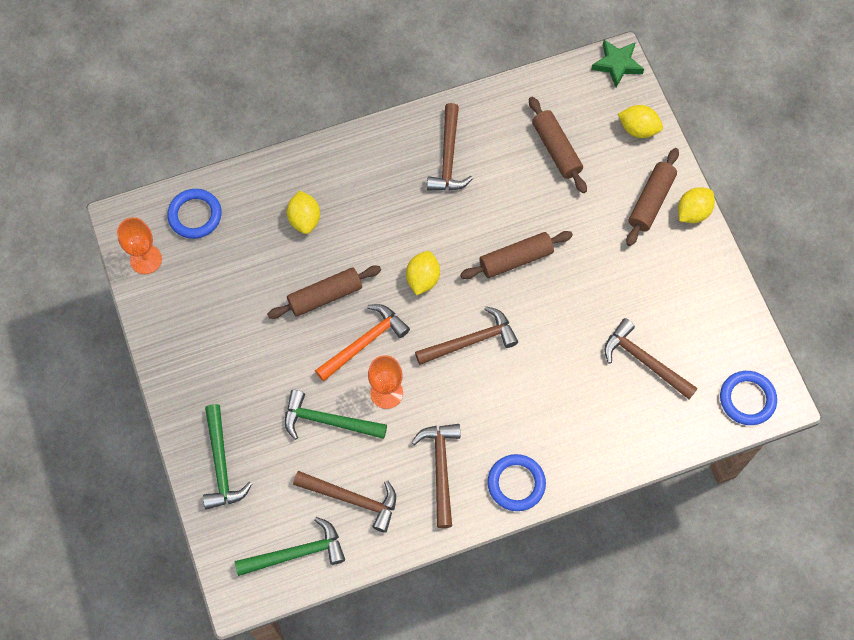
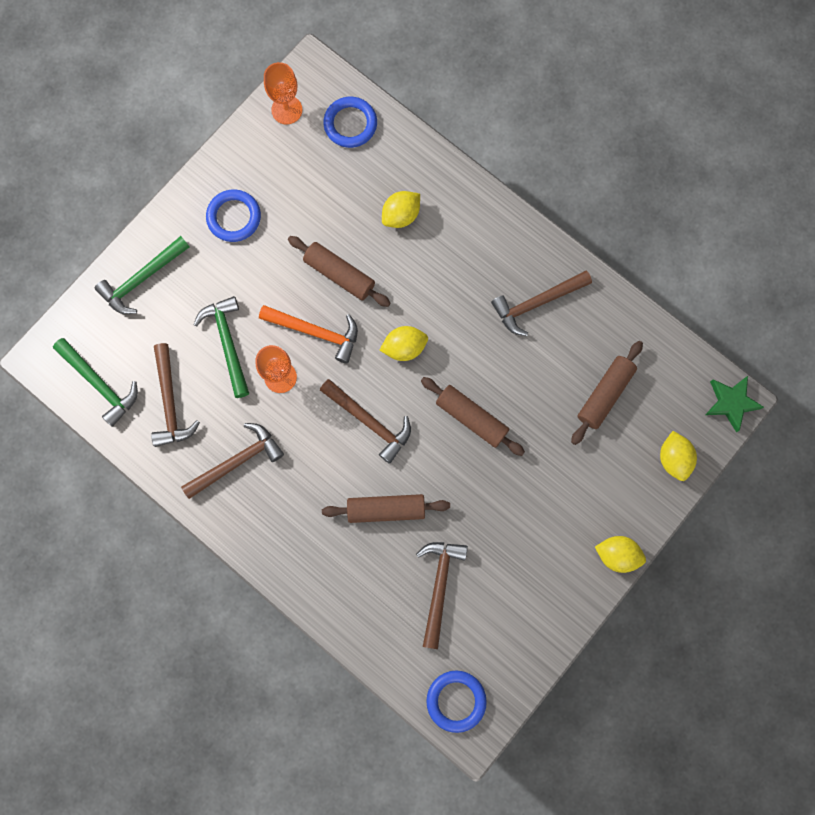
camera: 60 degrees right, 10 degrees up
blue ring [487,454,546,511] -> blue ring moved to [206,189,261,242]
brown rolling pin [626,148,679,246] -> brown rolling pin moved to [322,494,450,523]

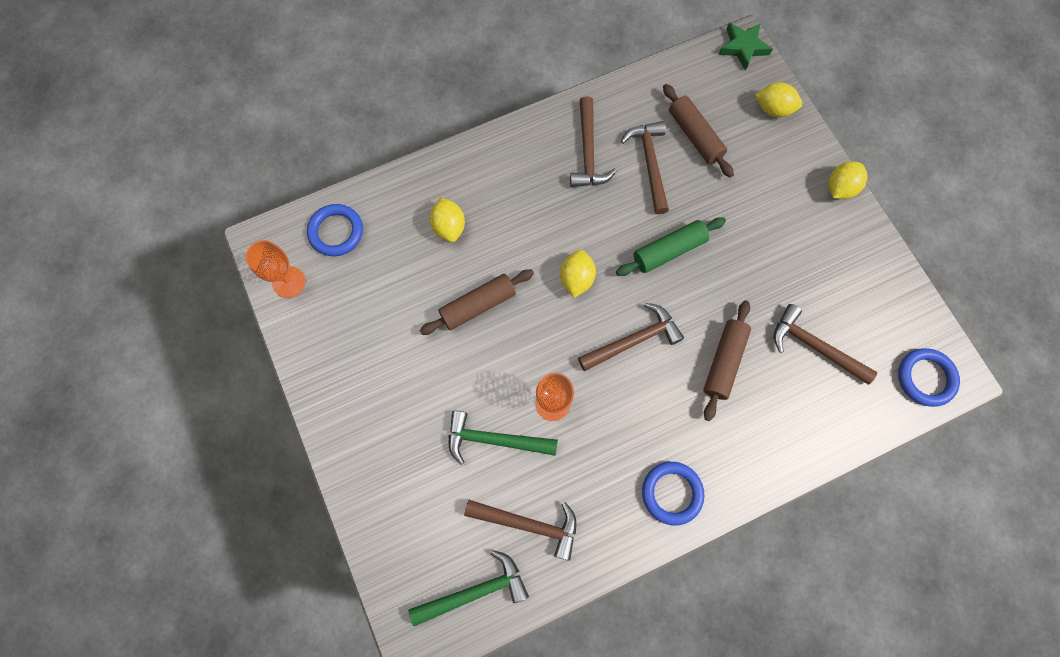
camera: 65 degrees left, 5 degrees down
green hammer [95,236,189,314] -> none
brown hammer [181,423,284,499] -> brown hammer moved to [621,121,669,214]
blue ring [206,189,261,242] -> blue ring moved to [642,462,704,525]
orange hammer [259,305,358,363] -> none
brown rolling pin [421,377,525,456] -> green rolling pin [616,217,726,276]

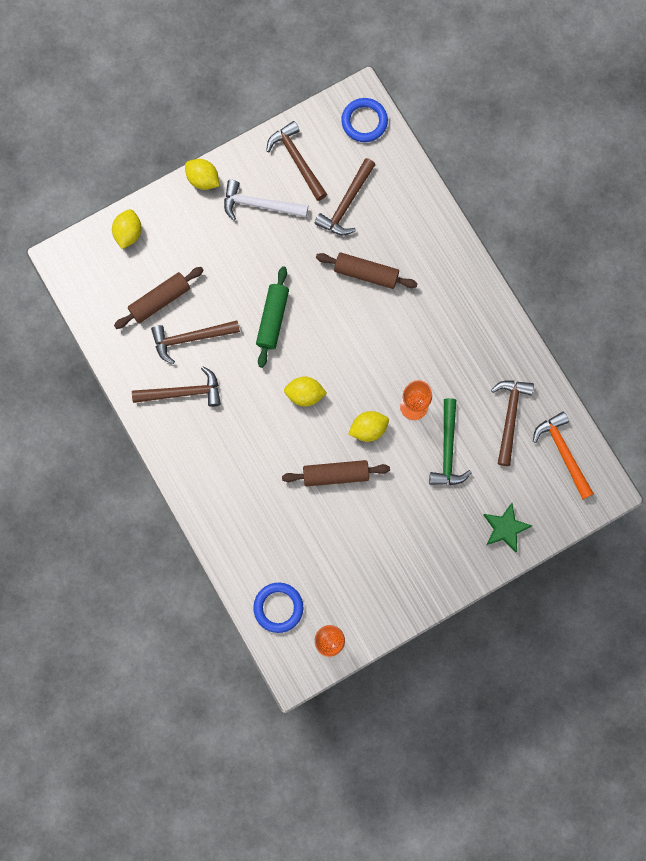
camera: 95 degrees left, 5 degrees up
green hammer [409,550,529,626] -> orange hammer [533,412,594,499]
brown rolling pin [420,269,534,335] -> brown rolling pin turned 60 degrees counterclockwise [282,460,390,487]
yellow lemon [430,197,465,242] -> yellow lemon moved to [348,411,389,442]
brown hammer [578,303,684,371] -> brown hammer moved to [266,121,327,201]
green rolling pin [616,217,726,276] -> green rolling pin turned 45 degrees clockwise [256,266,289,368]
blue ring [642,462,704,525] -> none
green star [718,23,773,71] -> green star moved to [483,503,532,552]
none -> white hammer [224,180,308,221]

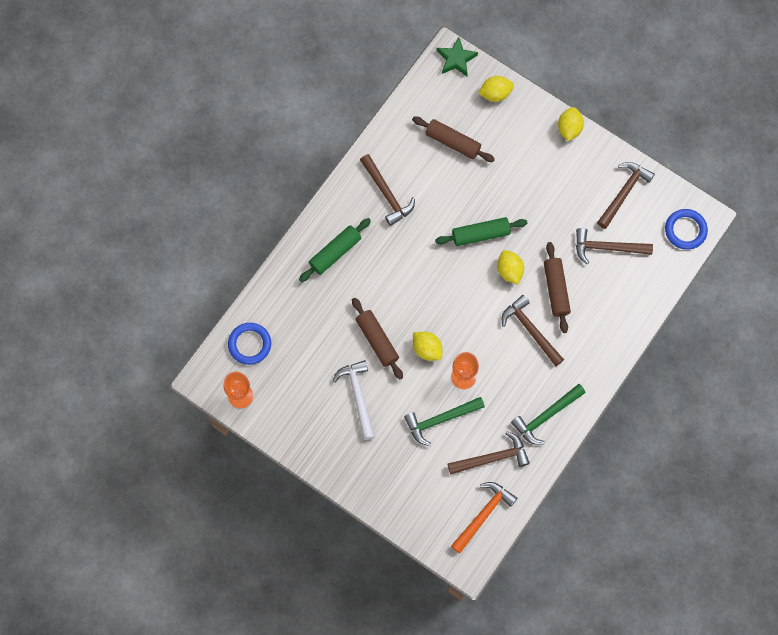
camera: 65 degrees right, 5 degrees down
brown hammer [151,320,240,364] -> brown hammer moved to [502,295,564,366]
white hammer [224,180,308,221] -> white hammer moved to [333,360,375,440]
yellow lemon [284,377,327,406] -> yellow lemon moved to [497,250,524,285]
green star [483,503,532,552] -> green star moved to [437,37,478,76]
none -> green rolling pin [299,218,371,282]
none -> green hammer [511,384,586,445]

